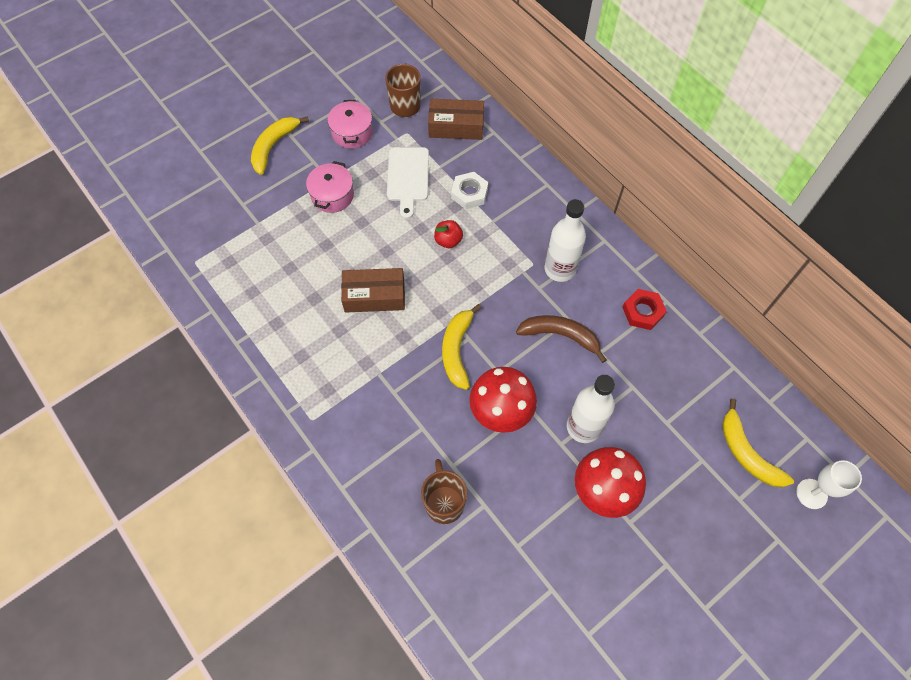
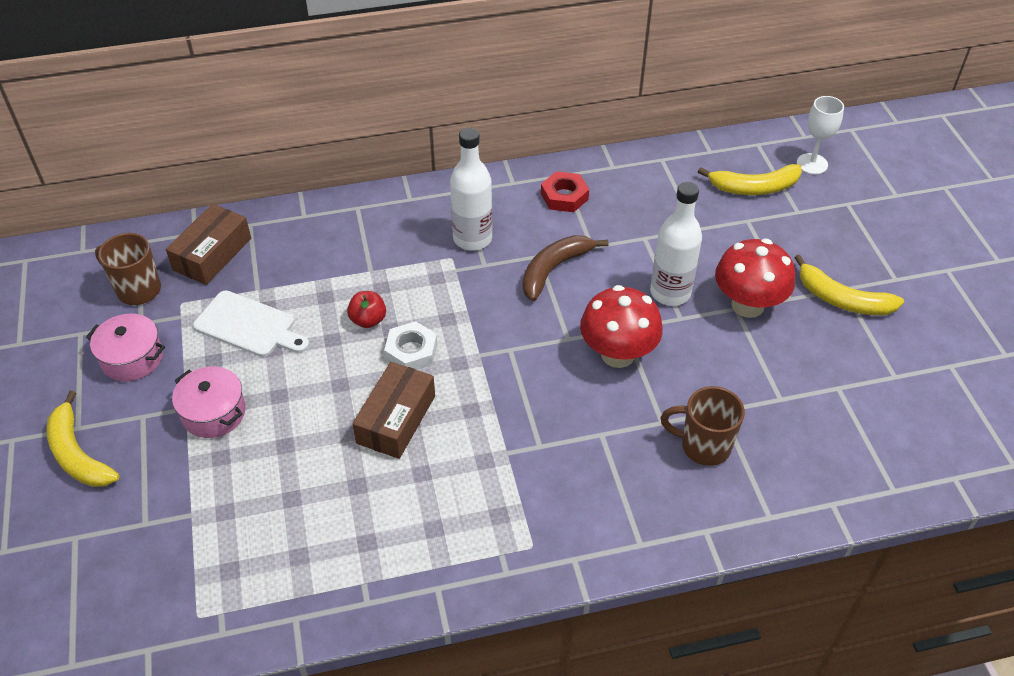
camera: 65 degrees left, 15 degrees down
yellow banana [442,304,481,390] -> yellow banana moved to [794,254,904,315]
white nut [451,172,488,209] -> white nut moved to [384,321,437,370]

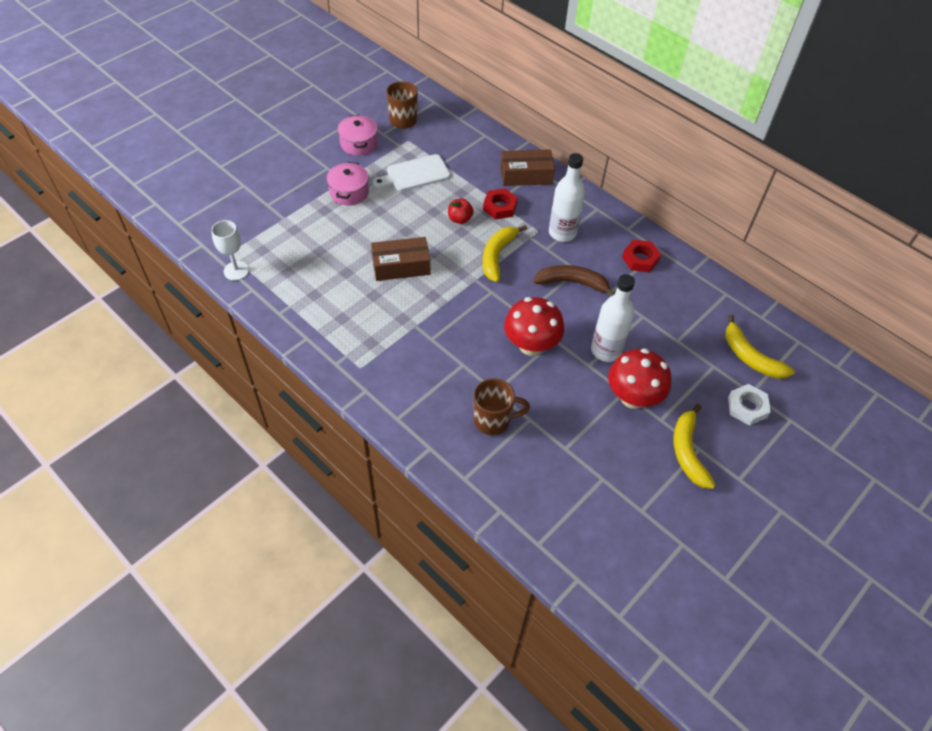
camera: 55 degrees right, 5 degrees up
yellow banana [46,391,120,487] -> yellow banana moved to [483,225,527,282]
brown box [166,204,251,285] -> brown box moved to [500,149,555,186]
white cutting board [193,290,309,357] -> white cutting board turned 75 degrees clockwise [373,154,450,191]
white nut [384,321,437,370] -> white nut moved to [728,384,771,426]
brown mug [661,386,745,466] -> brown mug turned 105 degrees clockwise [473,378,530,435]
white goblet [797,96,844,175] -> white goblet moved to [211,220,249,281]
none -> red nut [483,188,518,220]

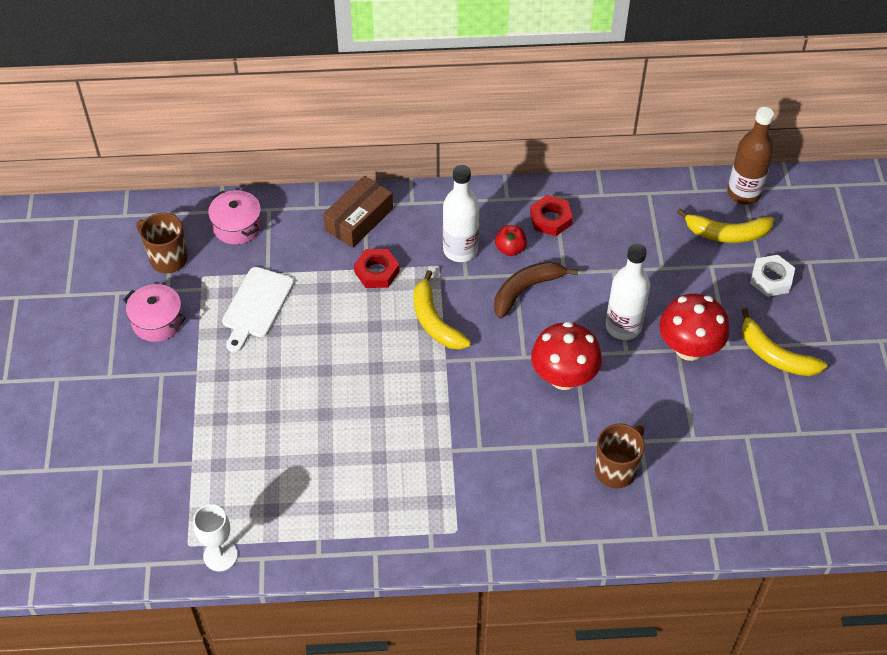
camera: 45 degrees left, 0 degrees up
pink pot [326,162,369,206] -> pink pot moved to [208,190,262,245]
brown box [371,237,430,281] -> none
red apple [448,198,474,224] -> red apple moved to [495,225,527,256]
none -> brown bottle [727,107,774,205]

